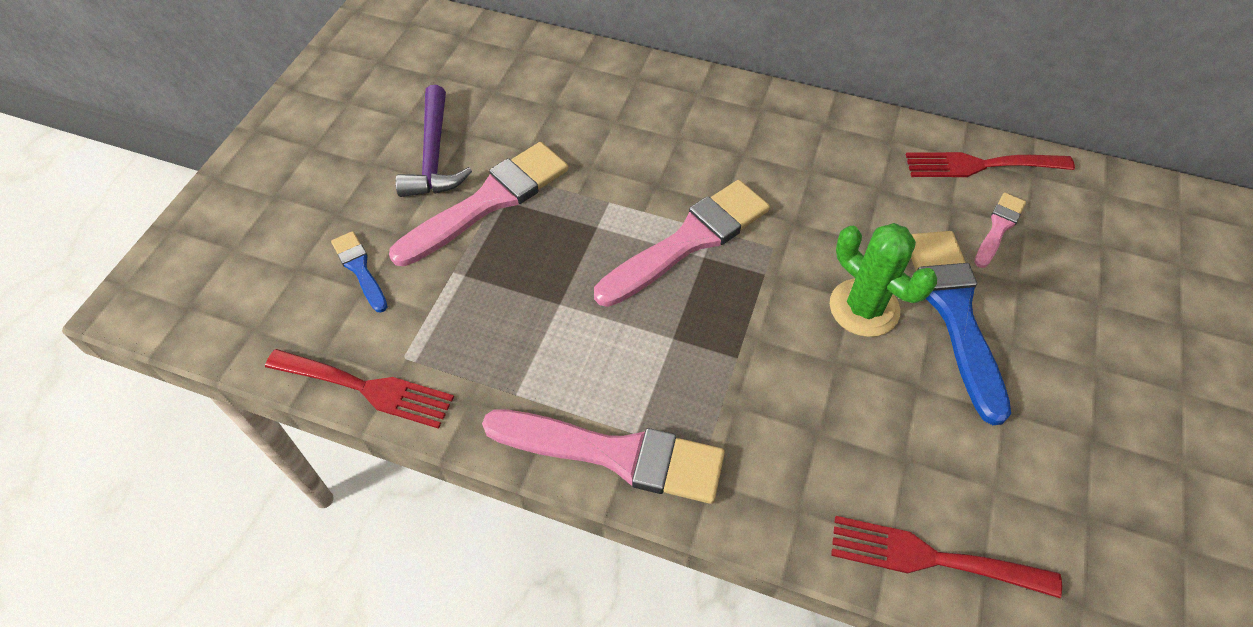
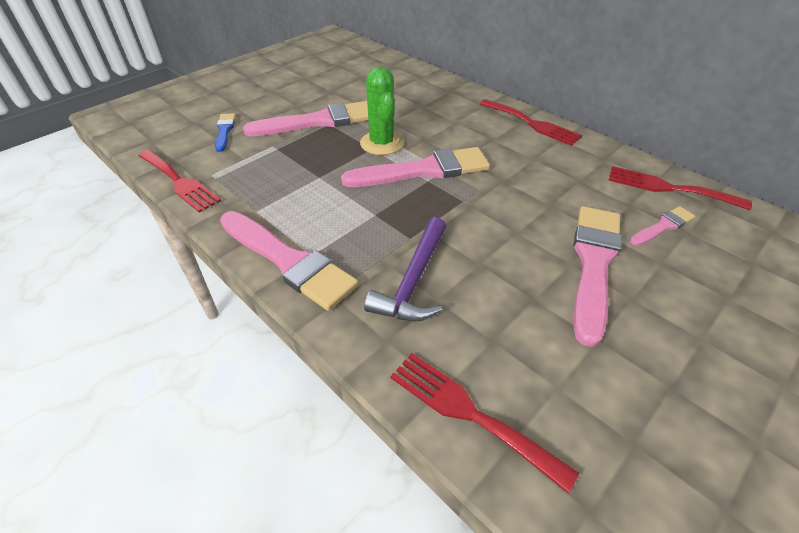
camera: 25 degrees right, 10 degrees down
purple hammer [395,85,472,197] -> purple hammer moved to [364,217,446,321]
green cactus [830,223,937,337] -> green cactus moved to [360,67,404,155]
blue brush [911,231,1011,425] -> pink brush [573,206,622,347]
none -> red fork [480,99,582,146]

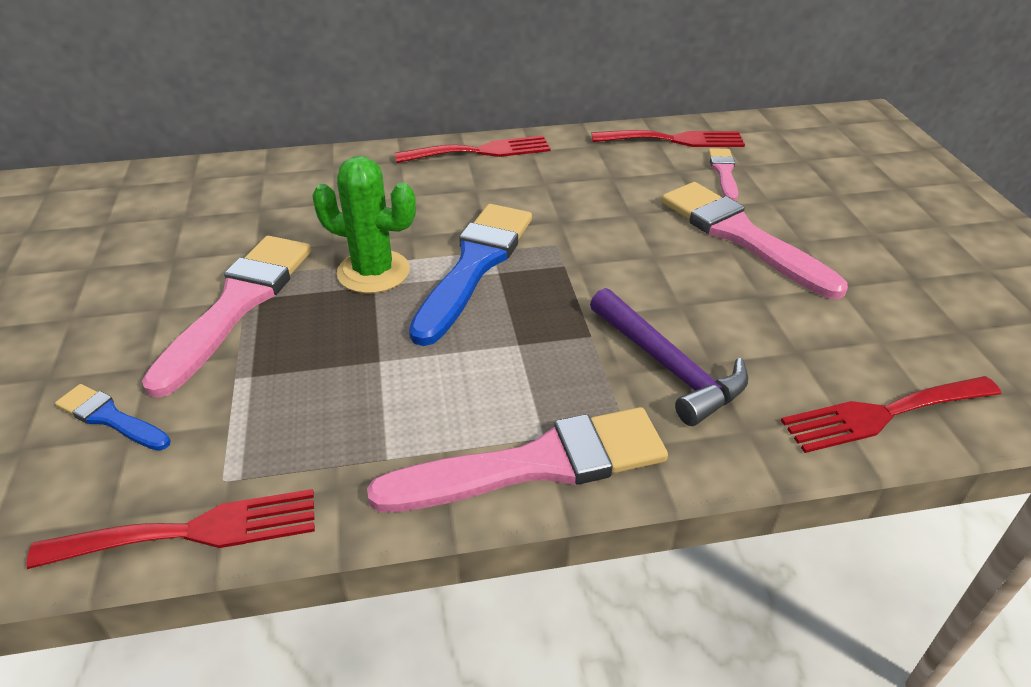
camera: 55 degrees left, 5 degrees down
pink brush [341,147,490,187] -> blue brush [409,204,532,346]
red fork [608,166,752,210] -> red fork turned 150 degrees counterclockwise [592,130,745,147]

